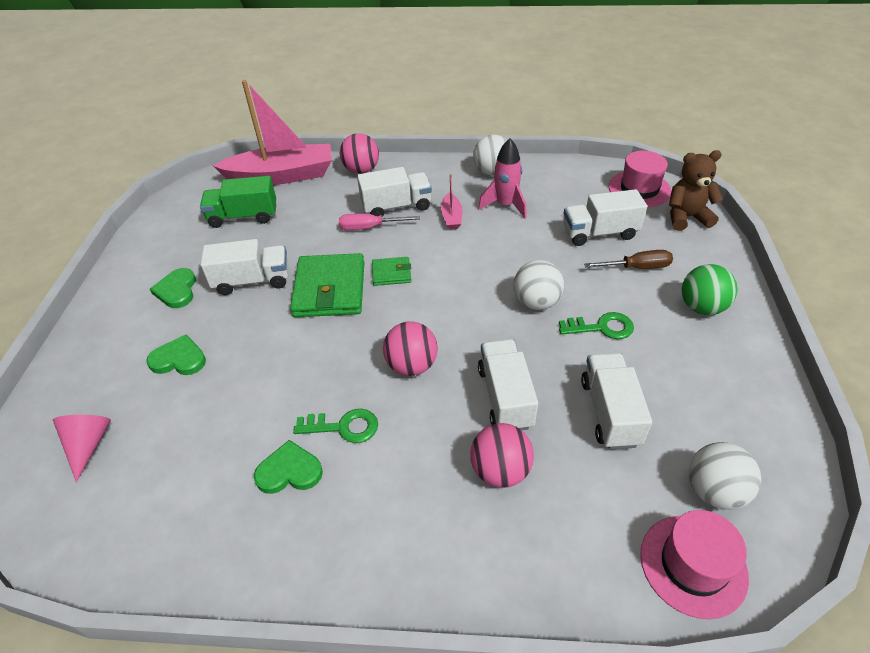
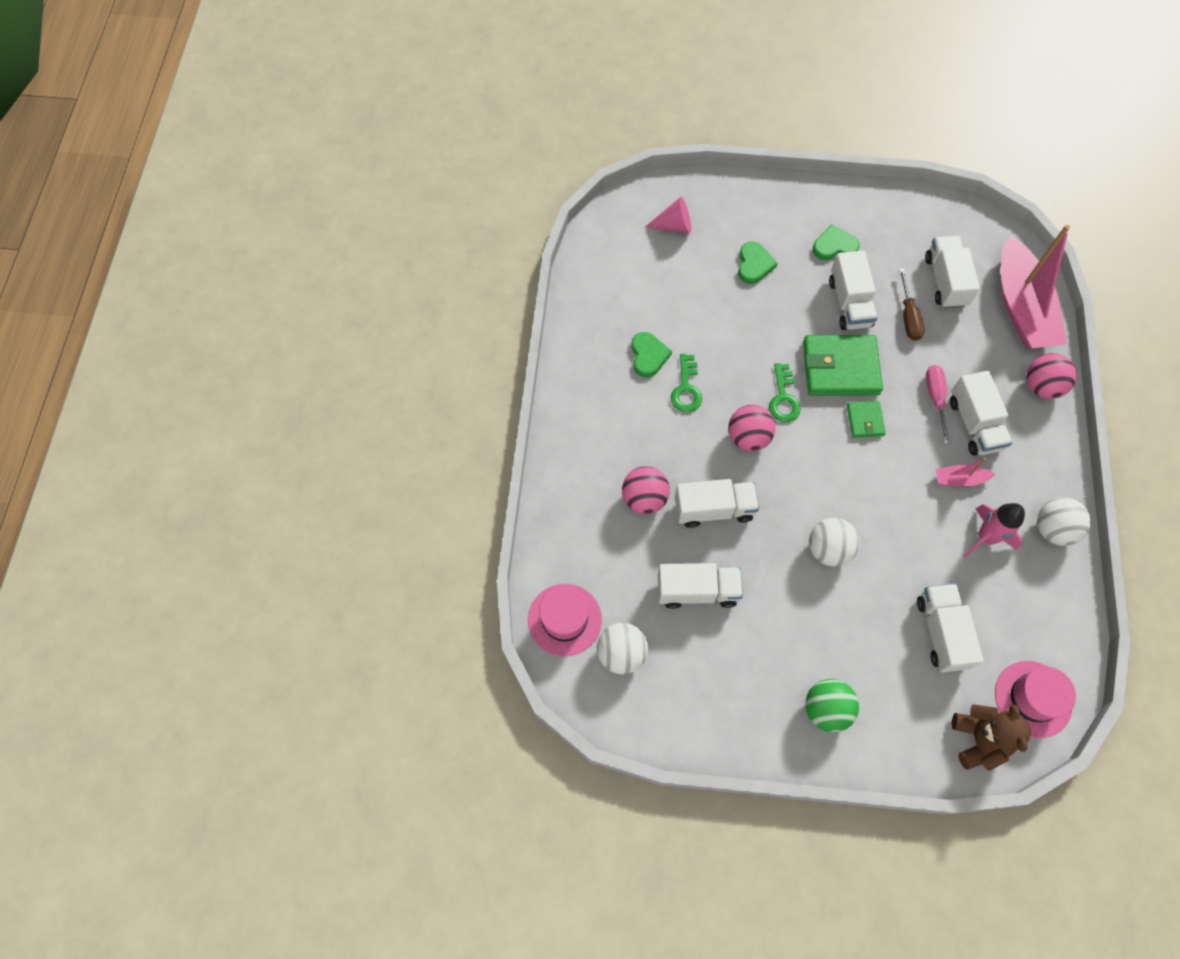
camera: 90 degrees right, 20 degrees up
green truck [200,176,276,228] -> white truck [925,236,980,309]
green key [559,312,634,339] -> green key moved to [769,363,801,422]
brown screwdriver [584,250,673,269] -> brown screwdriver moved to [899,268,925,341]

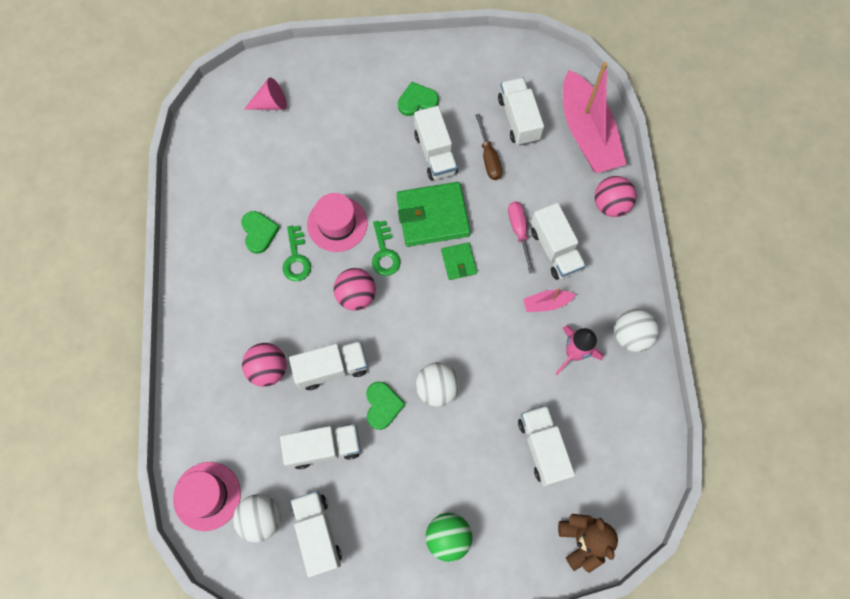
camera: 10 degrees left, 5 degrees up
green heart [738,241,778,284] -> green heart moved to [366,381,406,430]
pink hat [995,661,1076,738] -> pink hat moved to [307,193,368,252]
none -> white truck [290,491,342,577]

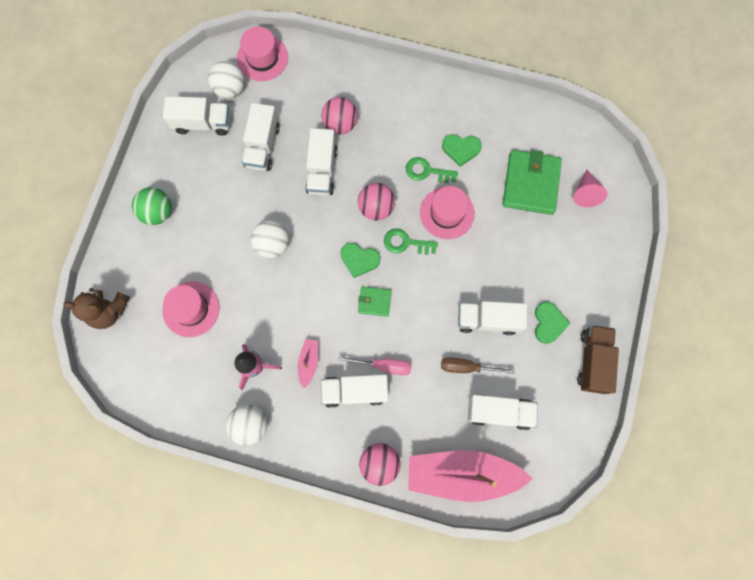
camera: 110 degrees right, 5 degrees up
green heart [366,381,406,430] -> green heart moved to [341,243,380,278]
green wallet [396,182,471,247] -> green wallet moved to [502,150,562,215]
white truck [518,405,575,487] -> pink hat [162,282,219,337]
none -> brown truck [577,325,619,394]

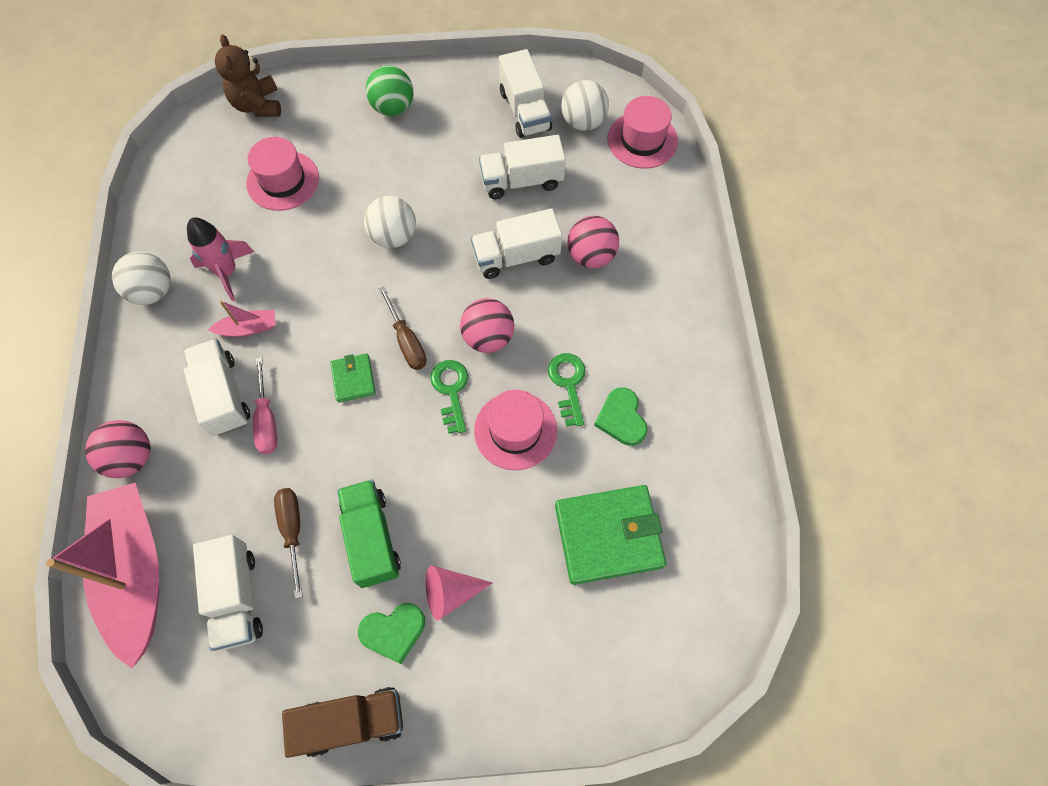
camera: 70 degrees right, 10 degrees down
green heart [341,243,380,278] -> brown screwdriver [378,286,427,370]
white truck [458,301,527,335] -> green truck [337,479,401,588]
pink cone [573,169,607,207] -> pink cone moved to [426,565,493,620]

